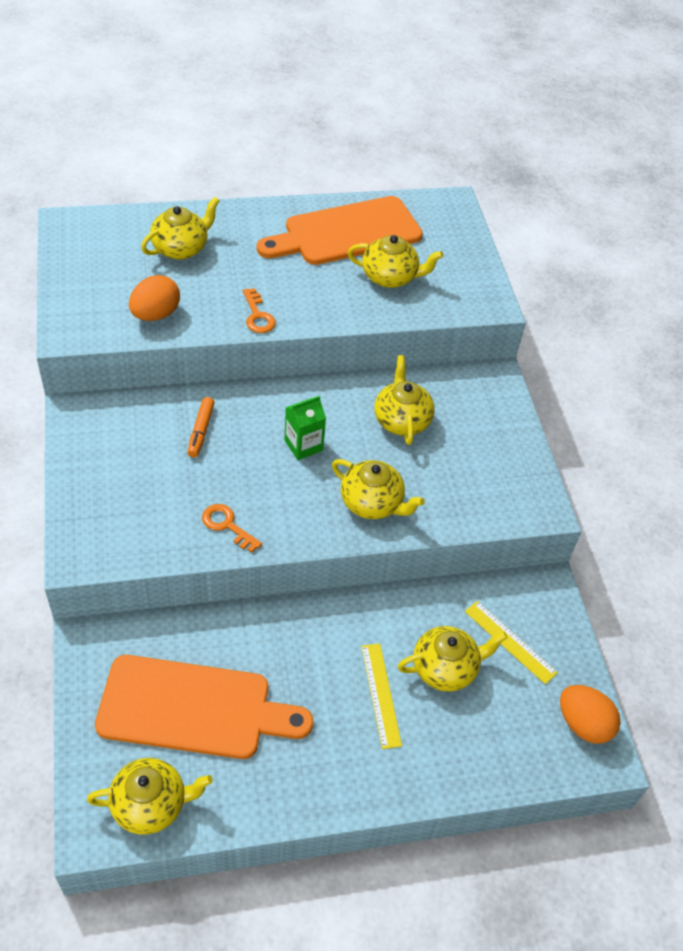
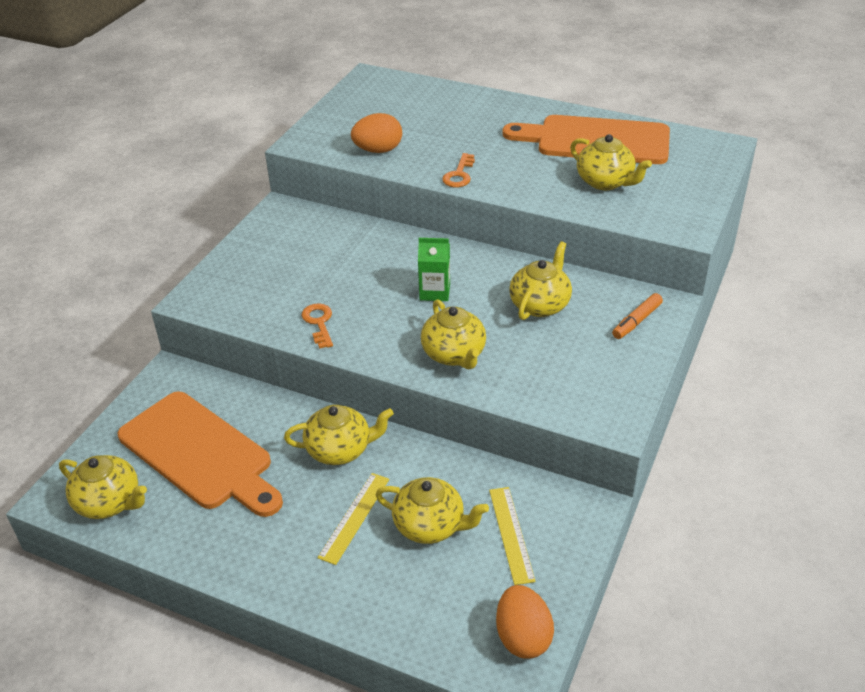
camera: 40 degrees right, 10 degrees down
yellow teapot [141,197,219,260] -> yellow teapot moved to [284,405,394,465]
orange marker [187,397,215,457] -> orange marker moved to [612,293,663,339]

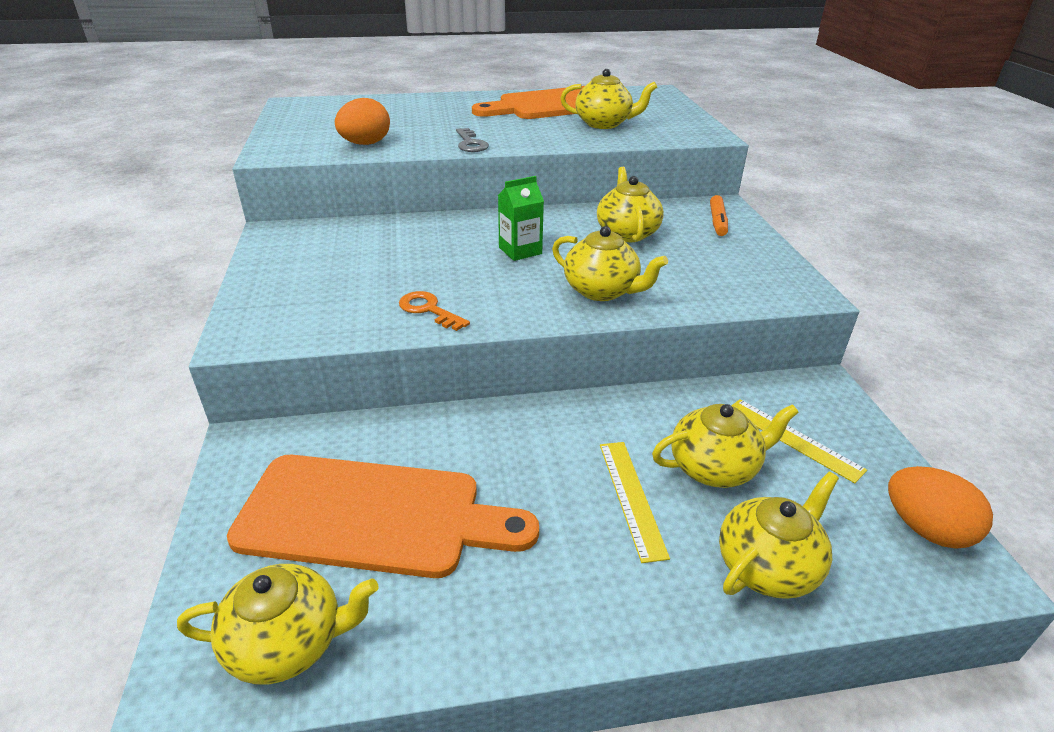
camera: 35 degrees left, 5 degrees down
yellow teapot [284,405,394,465] -> yellow teapot moved to [719,472,839,599]
orange key [442,153,475,187] -> grey key [456,128,489,152]

